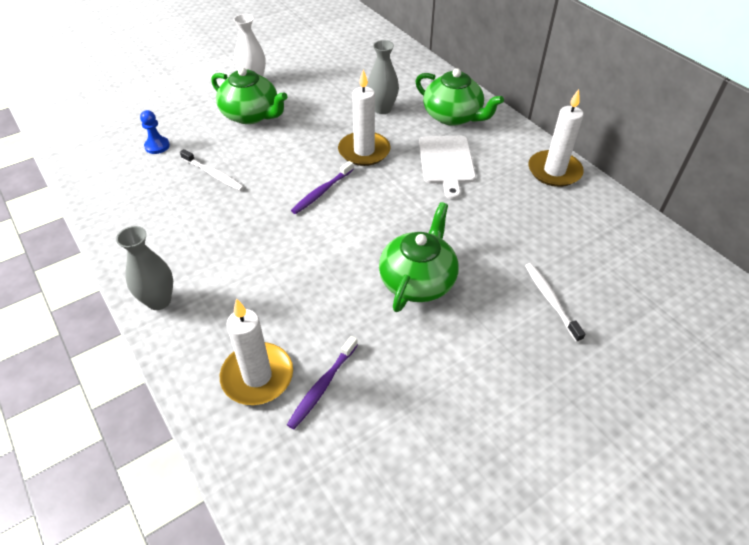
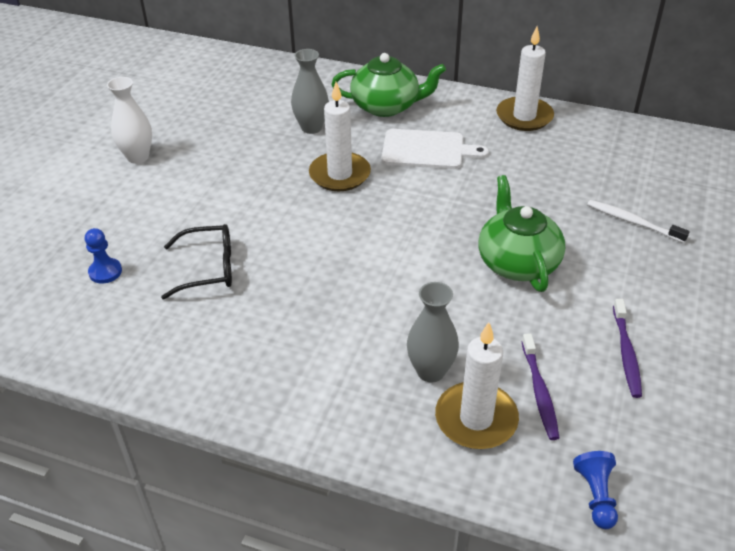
camera: 35 degrees left, 5 degrees down
grey vase [116,226,173,310] -> grey vase moved to [407,282,459,383]
white toothbrush [180,149,244,191] -> black glasses [161,224,232,299]
green teapot [211,67,288,124] -> none
purple toothbrush [291,161,354,214] -> purple toothbrush moved to [613,299,642,398]
white cutting board [419,136,476,199] -> white cutting board turned 45 degrees counterclockwise [381,129,489,169]
none -> blue pawn [573,451,618,529]

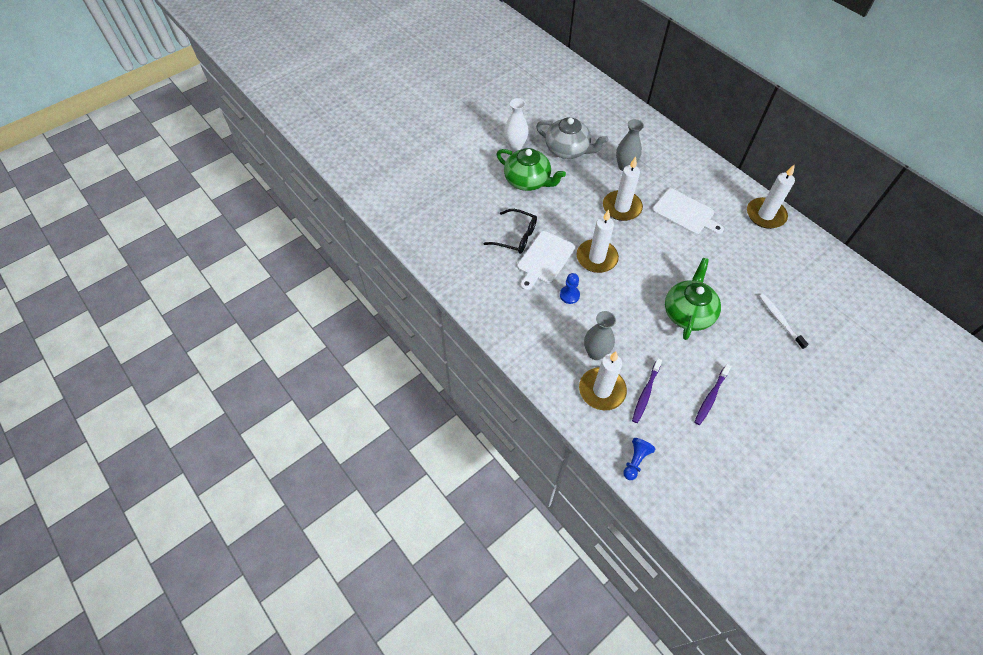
camera: 30 degrees right, 15 degrees up
blue pawn [85,228,122,284] -> blue pawn moved to [560,273,580,304]
green teapot [331,53,446,117] -> green teapot moved to [497,148,566,191]
none -> white cutting board [517,231,575,290]
none -> grey teapot [536,117,608,159]
none -> white candle [577,209,619,273]

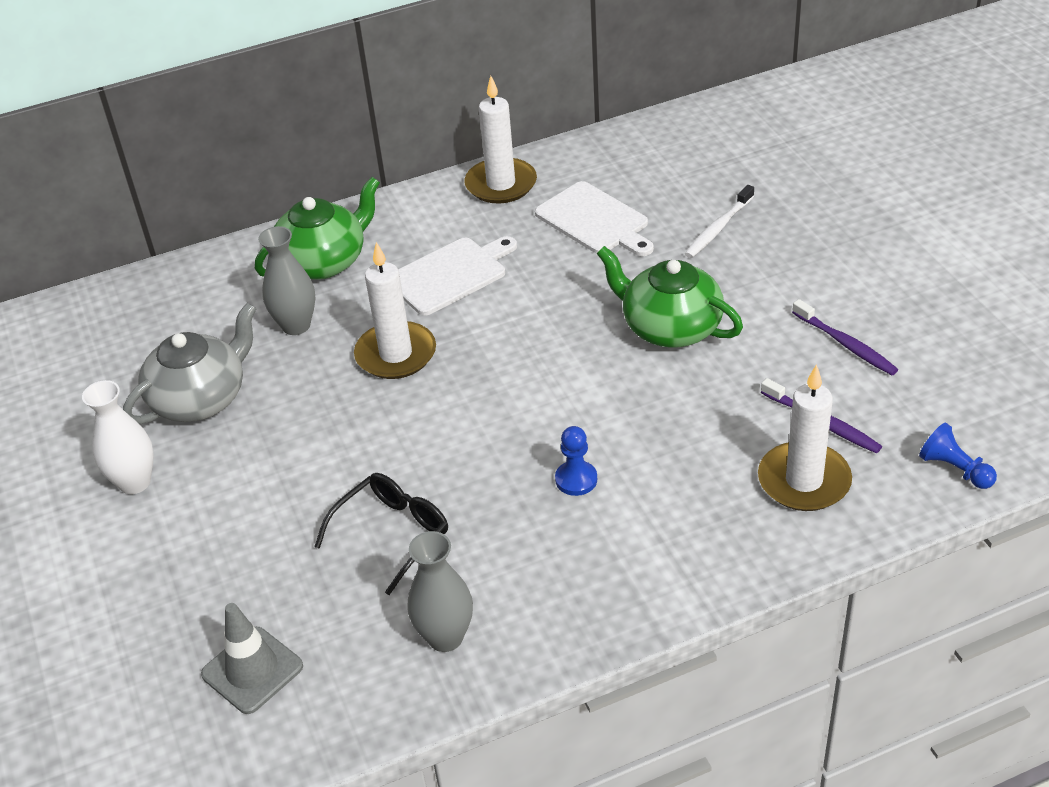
camera: 70 degrees left, 15 degrees down
green teapot [497,148,566,191] -> green teapot moved to [255,177,380,279]
white cutting board [517,231,575,290] -> white cutting board moved to [535,181,654,256]
white candle [577,209,619,273] -> none
grey vase [584,311,616,360] -> grey vase moved to [407,531,473,652]
white toothbrush [759,294,809,350] -> white toothbrush turned 45 degrees counterclockwise [685,185,754,258]
none -> grey traffic cone [201,603,303,714]

